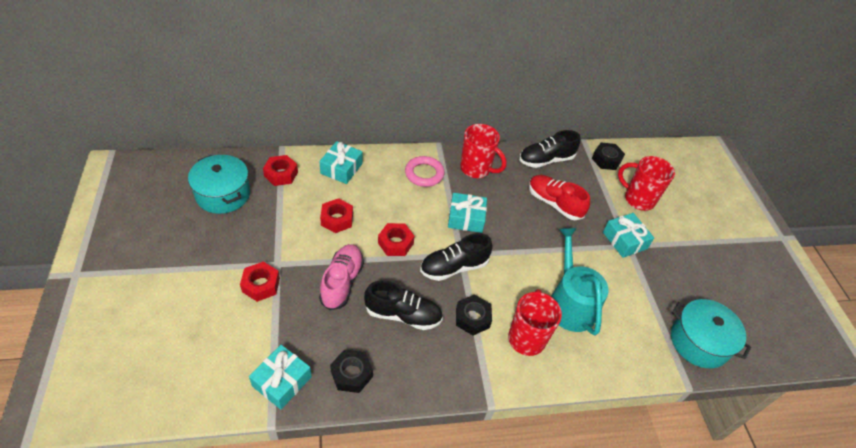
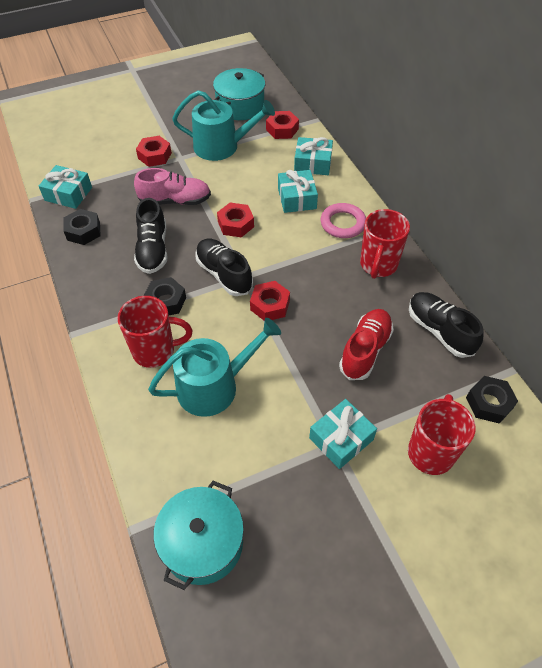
camera: 80 degrees right, 5 degrees up
red nut [320,198,353,233] -> red nut moved to [250,281,290,321]
turquoise gift [448,193,487,233] -> turquoise gift moved to [278,170,318,213]
none -> turquoise watering can [172,90,275,161]

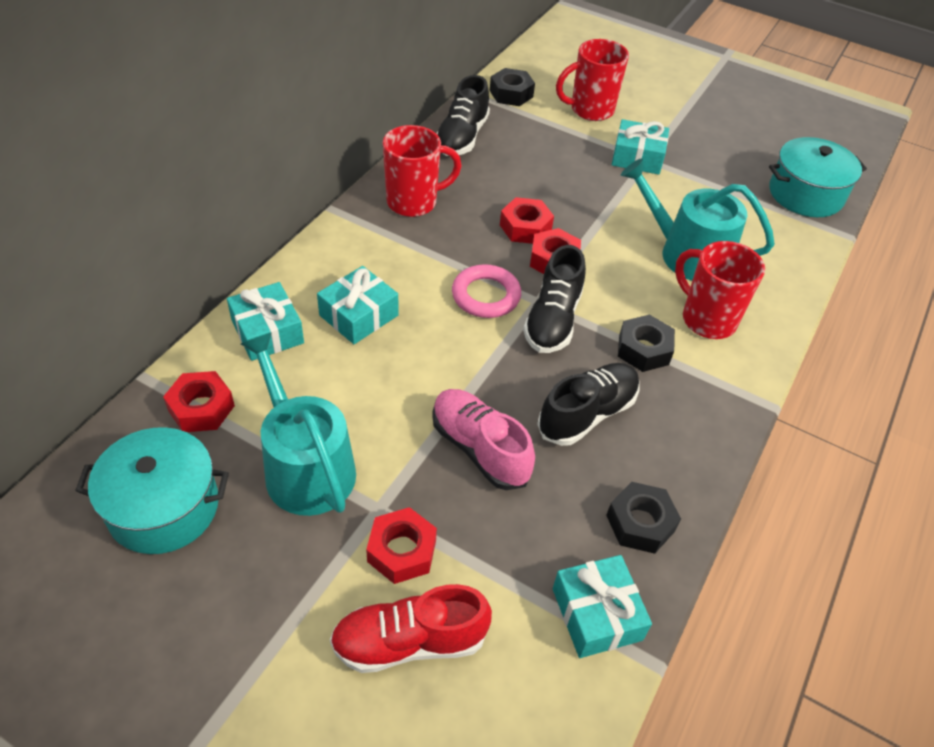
camera: 130 degrees left, 5 degrees down
red nut [217,203,254,237] -> red nut moved to [500,197,554,244]
pink ring [321,203,366,238] -> pink ring moved to [452,264,521,318]
red shoe [339,309,394,380] -> red shoe moved to [330,584,492,673]

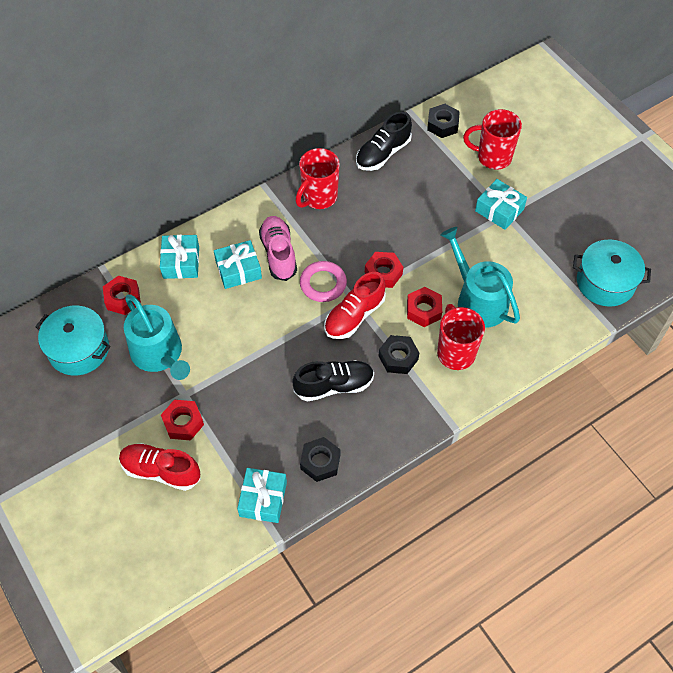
camera: 30 degrees right, 10 degrees up
turquoise watering can [241,332,356,516] -> turquoise watering can turned 150 degrees clockwise [124,294,190,380]
red mug [383,125,462,217] -> red mug turned 120 degrees clockwise [295,148,340,209]
pink shoe [432,389,535,490] -> pink shoe moved to [259,216,297,281]
red nut [500,197,554,244] -> red nut moved to [407,287,442,327]
black shoe [523,245,586,353] -> red shoe [325,272,386,339]

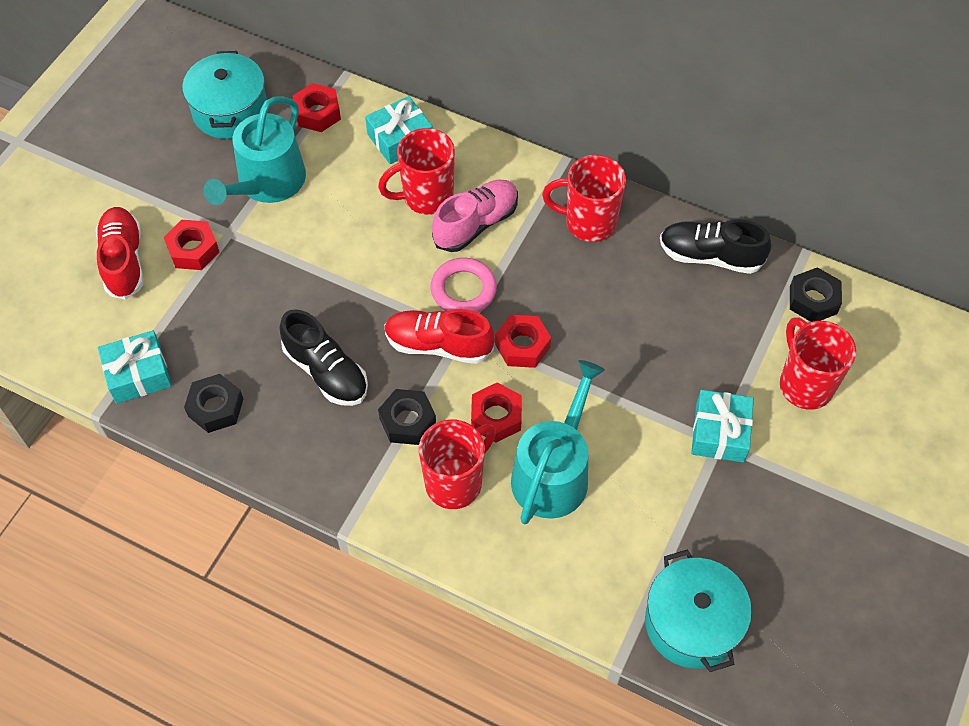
camera: 60 degrees right, 0 degrees up
turquoise gift [214,240,262,289] -> red mug [378,128,455,215]

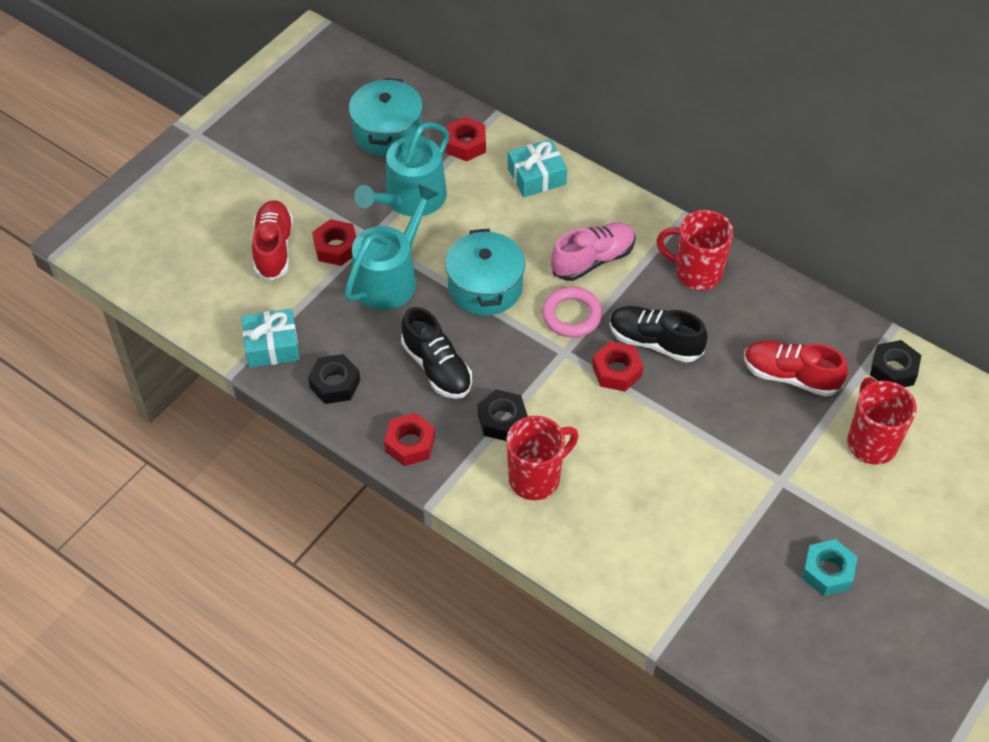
camera: 10 degrees right, 5 degrees down
red mug [378,128,455,215] -> none
red shoe [384,309,494,364] -> red shoe moved to [744,340,848,397]
red nut [471,382,522,443] -> red nut moved to [384,413,435,466]
turquoise watering can [511,360,605,524] -> turquoise watering can moved to [344,184,439,310]
turquoise pot [645,550,752,672] -> turquoise pot moved to [445,229,525,316]
black shoe [660,219,771,274] -> black shoe moved to [609,306,708,362]
turquoise gift [691,390,754,462] -> none
none -> turquoise nut [802,539,857,596]

